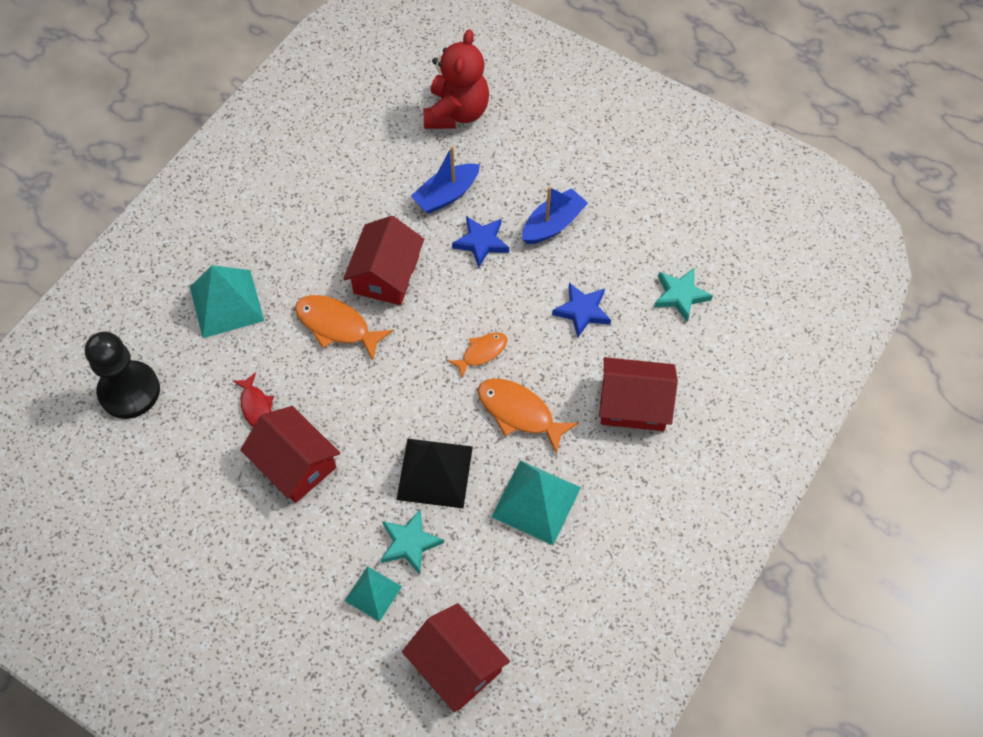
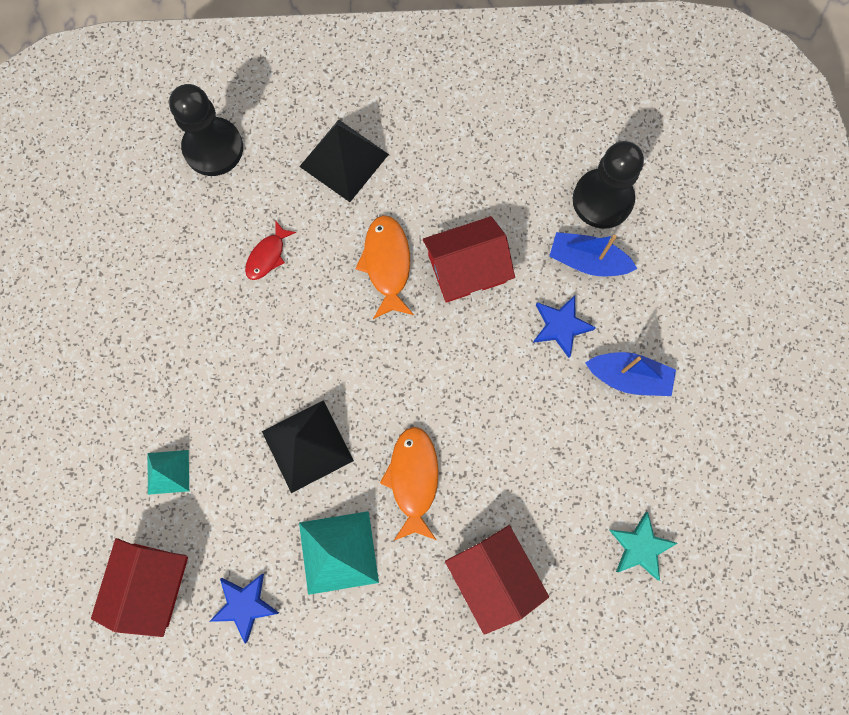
camera: 55 degrees right, 15 degrees up
turquoise pyramid [190,265,264,338] -> black pyramid [299,119,389,202]
red house [240,406,340,503] -> none
turquoise star [381,509,444,574] -> none
red teddy bear [423,29,489,129] -> none
orange fish [448,332,507,378] -> none
blue star [552,283,611,337] -> blue star moved to [209,574,279,644]
none -> black pawn [573,141,644,229]

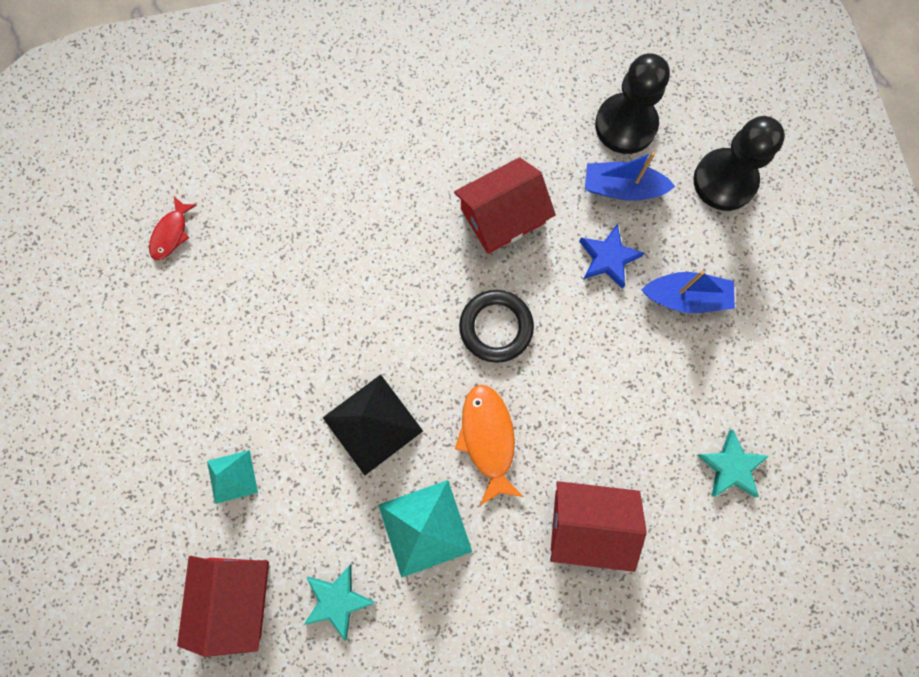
camera: 10 degrees left, 0 degrees up
black pawn [169,84,243,176] -> black pawn moved to [693,116,785,211]
blue star [209,574,279,644] -> turquoise star [304,564,375,641]
red fish [245,221,296,280] -> red fish moved to [149,196,197,260]
black pyramid [299,119,389,202] -> none
orange fish [355,215,414,319] -> none
red house [445,525,549,635] -> red house turned 45 degrees counterclockwise [550,481,647,572]
none -> black ring [459,290,534,363]

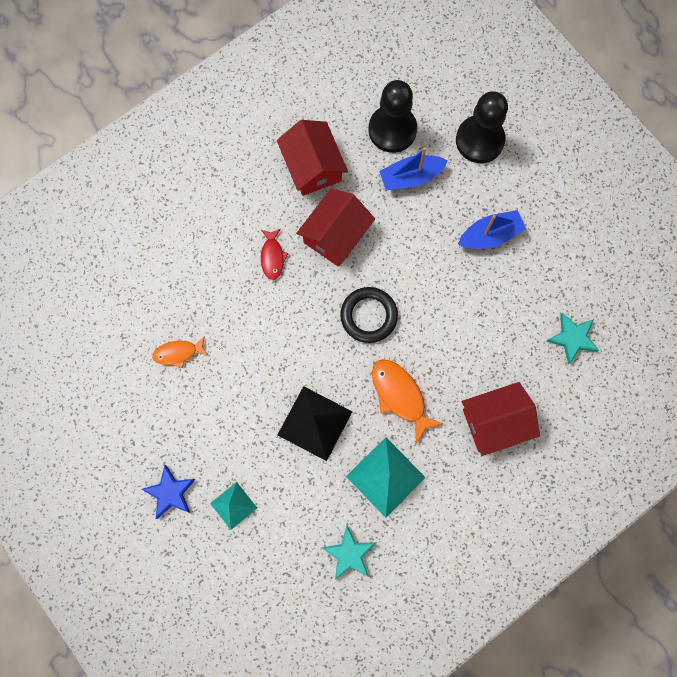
camera: 25 degrees left, 0 degrees up
red fish [149,196,197,260] -> red fish moved to [261,229,289,280]
red house [177,556,269,657] -> red house moved to [277,120,348,196]
blue star [579,223,644,289] -> blue star moved to [142,465,195,519]
none -> orange fish [152,336,208,368]

